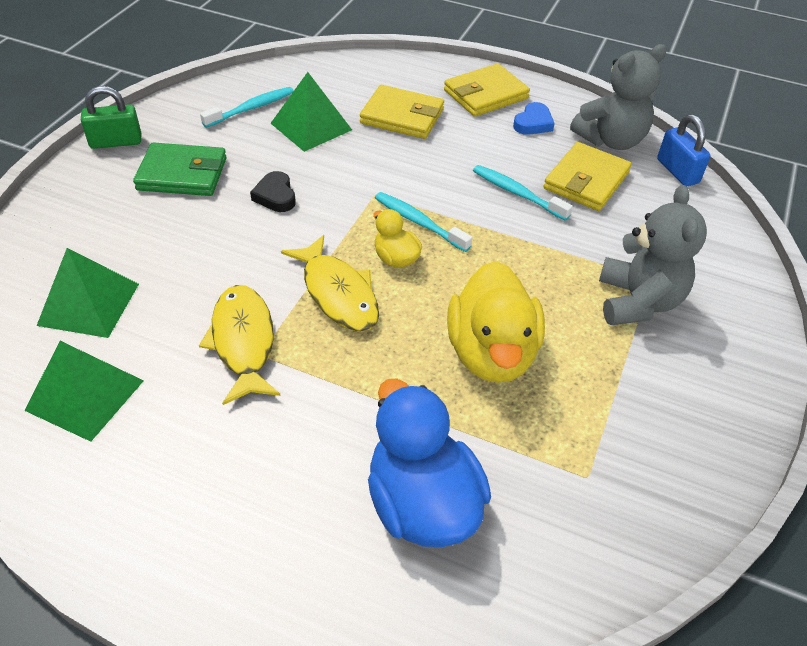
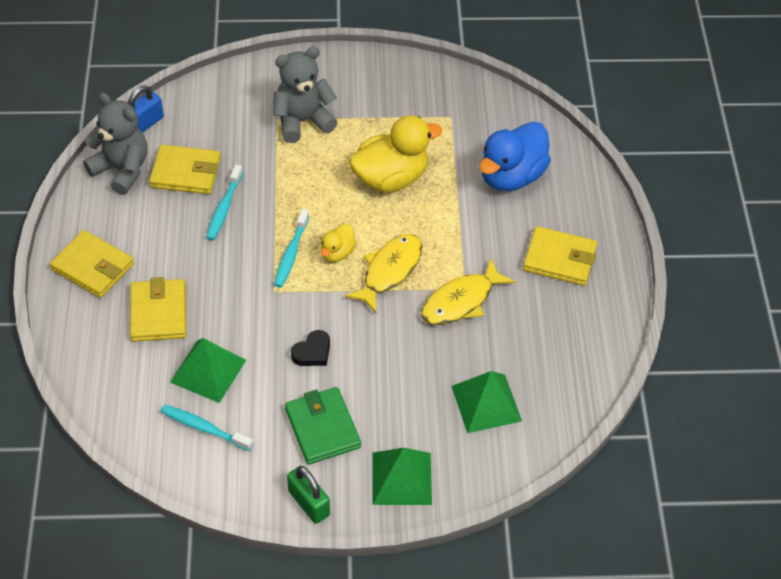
camera: 115 degrees left, 5 degrees up
green pyramid [24,341,144,442] -> green pyramid moved to [372,448,432,505]
blue heart [513,102,555,135] -> none
none -> yellow wallet [523,226,597,286]

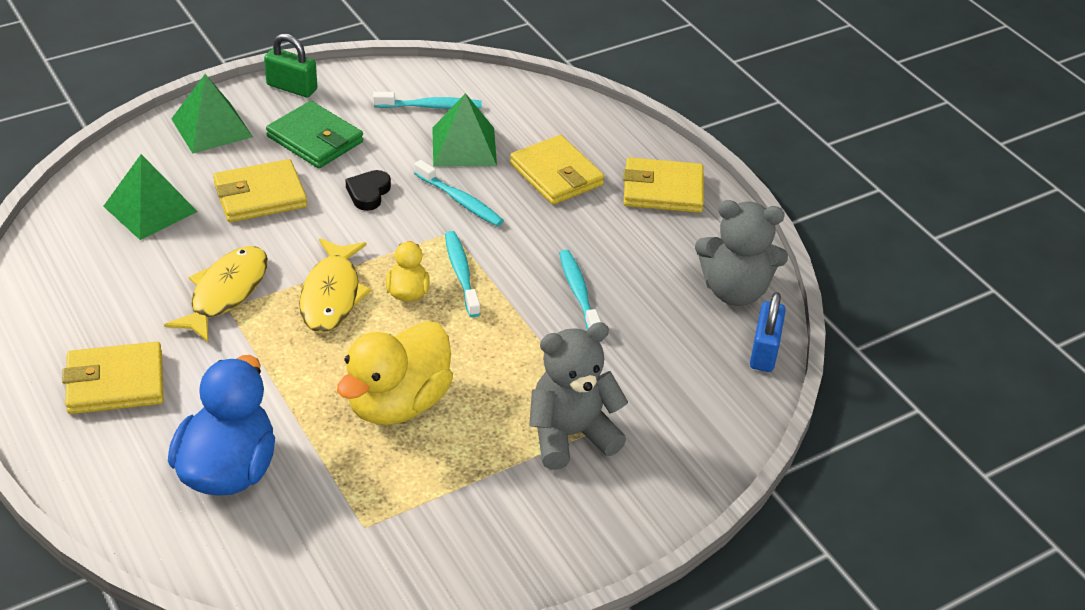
camera: 150 degrees right, 10 degrees down
yellow wallet [149,144,221,194] -> yellow wallet moved to [213,159,307,222]
grey teddy bear [273,47,338,143] -> grey teddy bear turned 150 degrees counterclockwise [529,322,628,470]
none -> turquoise toothbrush [414,160,504,226]

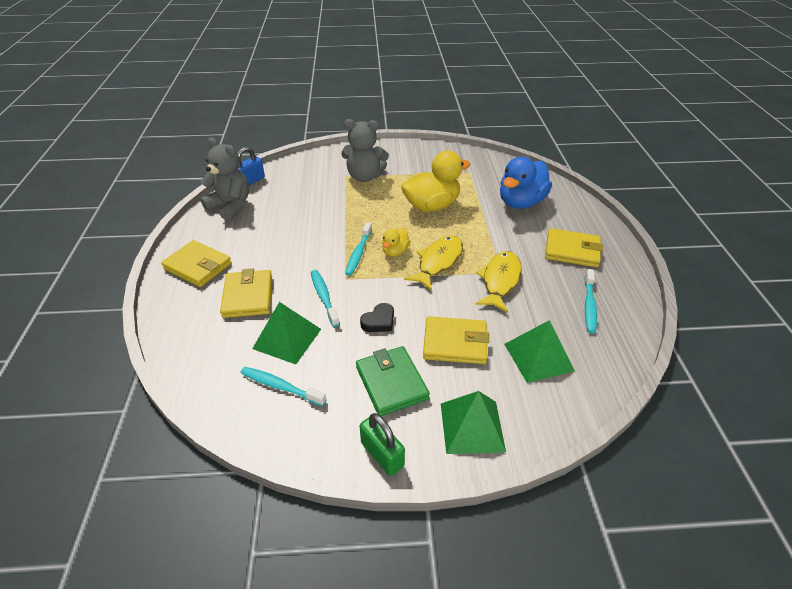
camera: 150 degrees left, 0 degrees up
yellow fish [164,246,268,342] -> yellow fish turned 150 degrees clockwise [475,251,522,313]
turquoise toothbrush [559,250,601,330] -> turquoise toothbrush moved to [585,269,597,334]

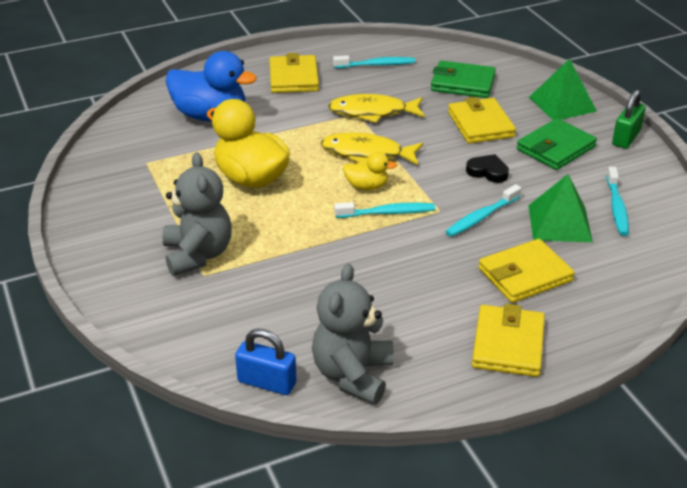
camera: 110 degrees left, 5 degrees down
green pyramid [504,320,575,383] -> green wallet [431,60,496,98]

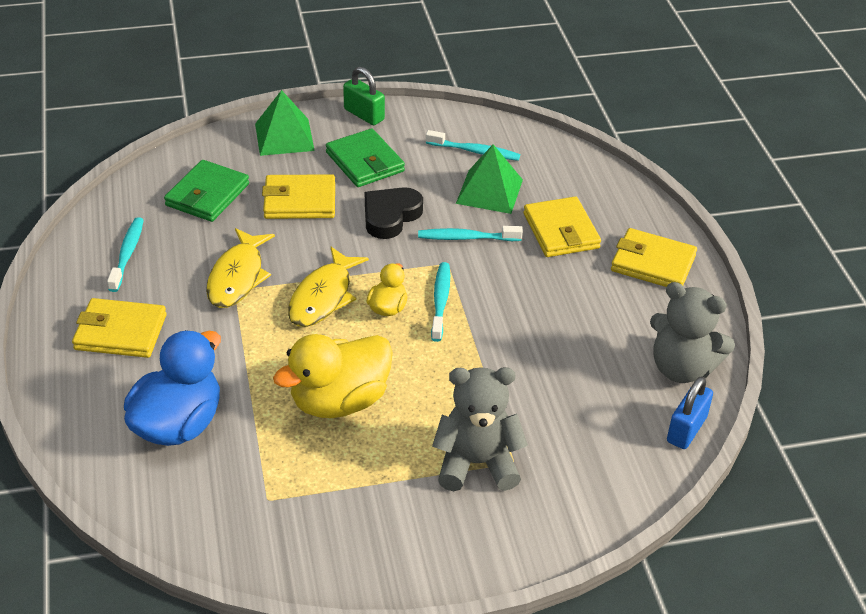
camera: 80 degrees left, 5 degrees up
turquoise toothbrush [445,184,521,237] -> turquoise toothbrush turned 120 degrees clockwise [418,226,523,241]
black heart [466,154,509,183] -> black heart [365,187,423,239], size x1.52

